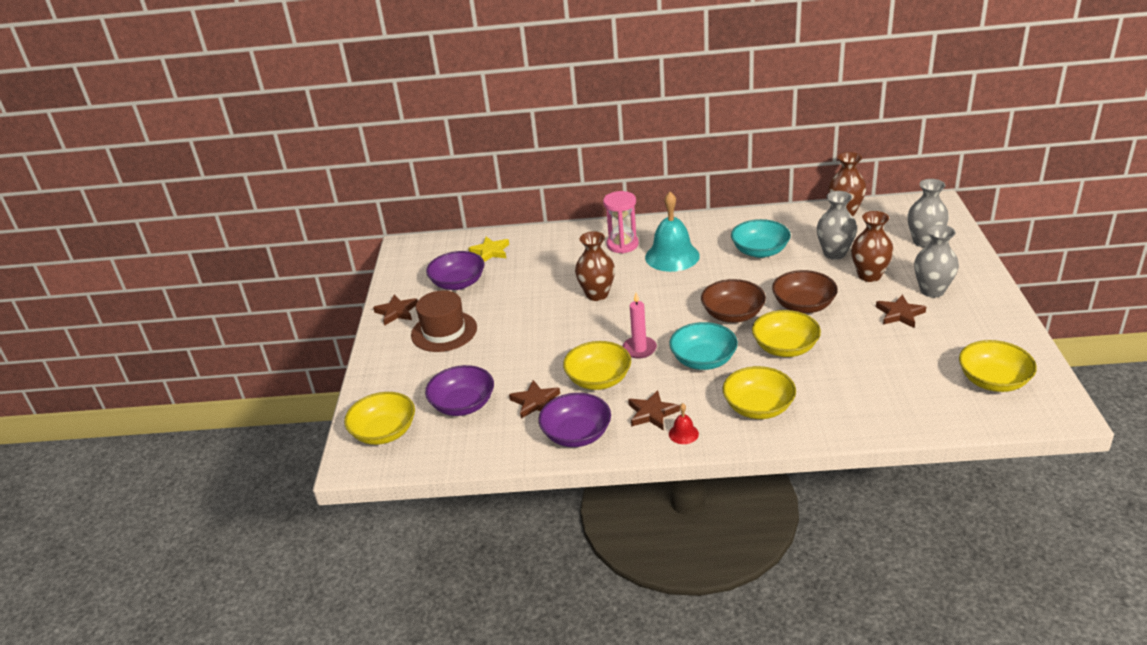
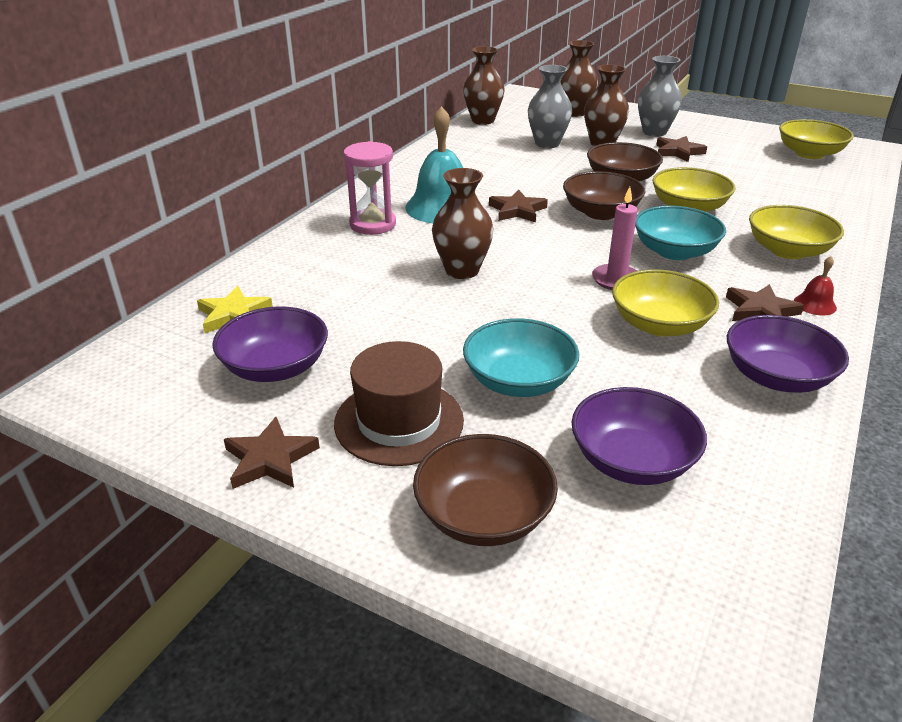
camera: 65 degrees left, 0 degrees up
yellow bowl [344,392,415,445] -> none
brown star [509,380,560,418] -> brown star moved to [489,190,548,222]
turquoise bowl [731,219,791,258] -> turquoise bowl moved to [463,318,579,397]
grey vase [907,179,949,248] -> brown vase [561,40,598,117]
none -> brown bowl [413,434,558,546]

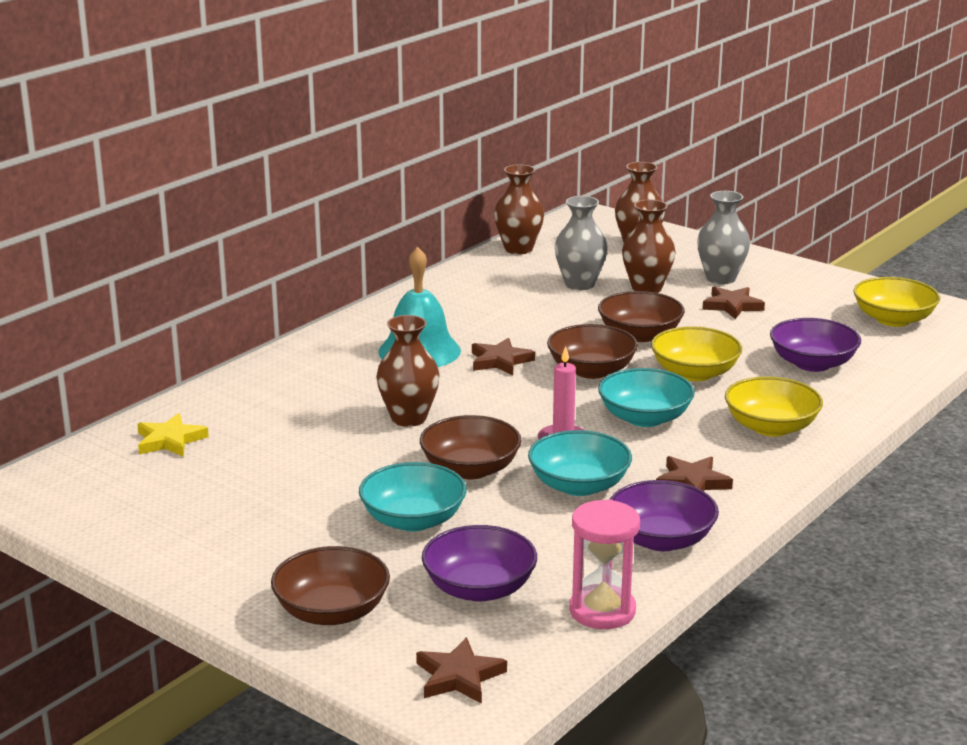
camera: 10 degrees right, 10 degrees down
purple bowl [212,306,328,382] -> purple bowl moved to [770,318,861,372]
brown star [224,417,320,489] -> brown star moved to [416,637,507,704]
brown hat [334,341,464,466] -> none
pink hourglass [344,141,396,235] -> pink hourglass moved to [569,499,640,629]
yellow bowl [612,269,719,336] -> turquoise bowl [528,430,632,496]
red bell [794,256,837,315] -> none
none -> brown bowl [420,415,522,479]

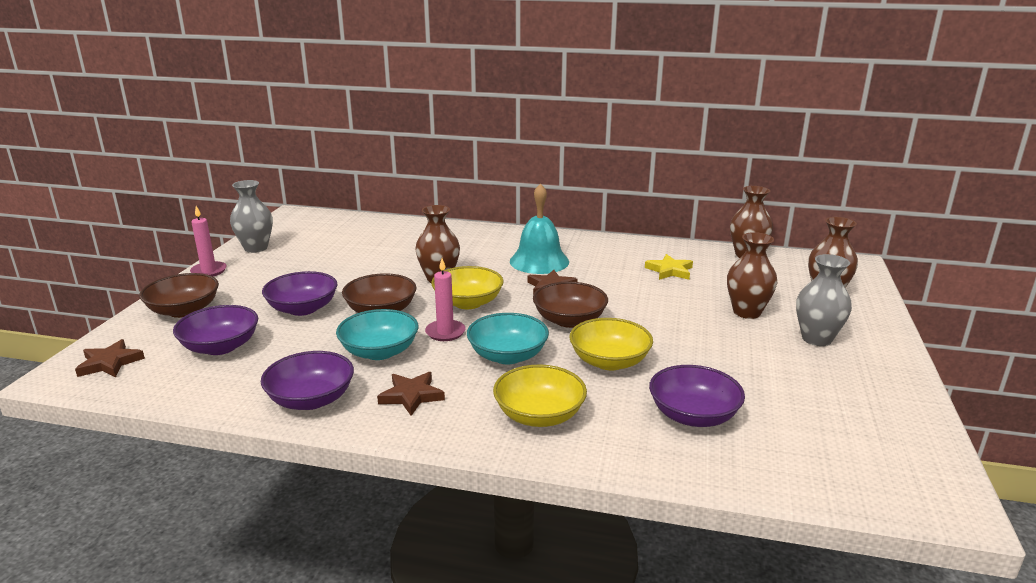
camera: 65 degrees right, 0 degrees up
yellow star [137,413,209,457] -> yellow star moved to [645,254,693,280]
turquoise bowl [359,462,467,531] -> purple bowl [262,271,338,316]
grey vase [555,196,608,290] -> grey vase moved to [230,180,273,253]
pink hourglass [569,499,640,629] -> none
brown bowl [598,291,685,342] -> none
brown star [702,286,765,319] -> none
yellow bowl [853,277,940,327] -> yellow bowl moved to [431,266,504,309]
none -> pink candle [190,206,227,277]

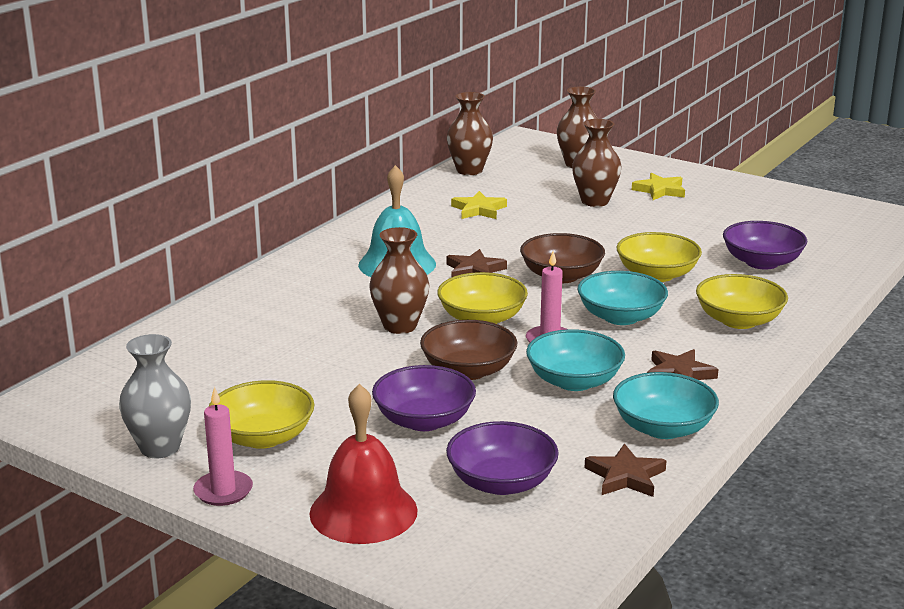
camera: 70 degrees left, 0 degrees up
brown star [75,339,145,377] -> brown star moved to [585,443,666,497]
brown bowl [140,273,219,318] -> red bell [309,384,418,544]
purple bowl [261,351,354,410] -> turquoise bowl [613,372,719,439]
grey vase [796,254,852,346] -> yellow star [632,173,685,200]
none -> yellow bowl [209,380,315,449]

